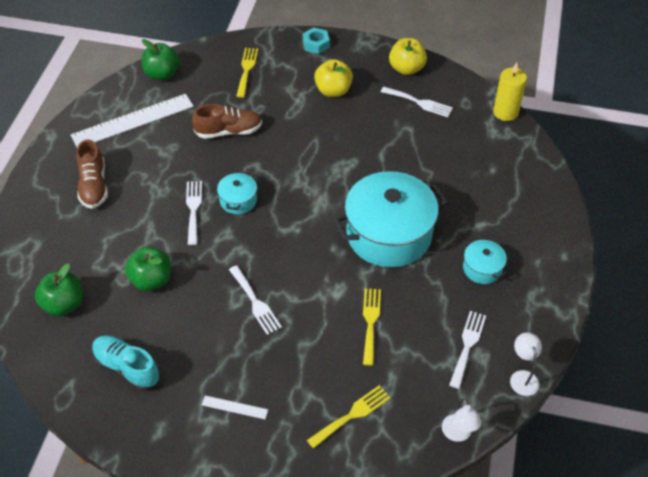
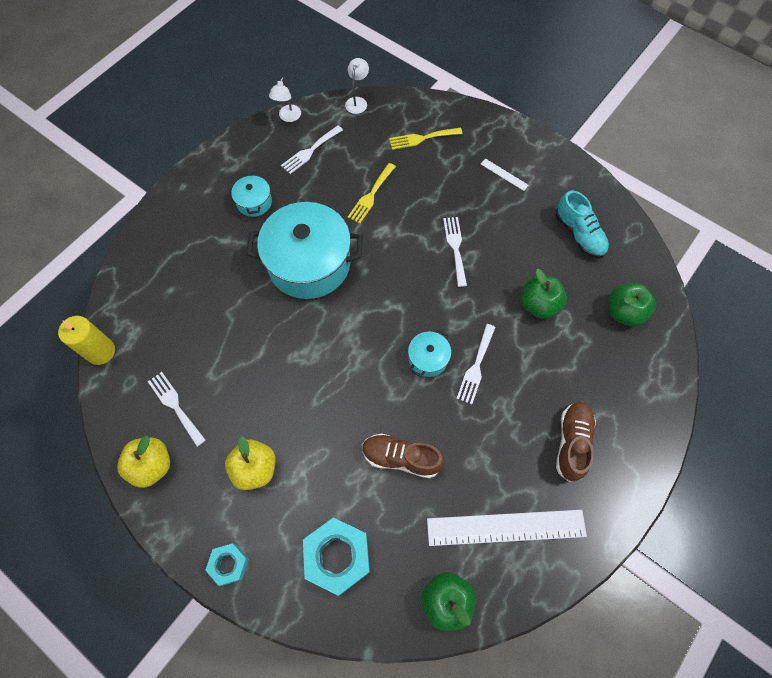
camera: 155 degrees left, 15 degrees up
yellow fork [237,48,258,98] -> turquoise nut [303,518,370,596]

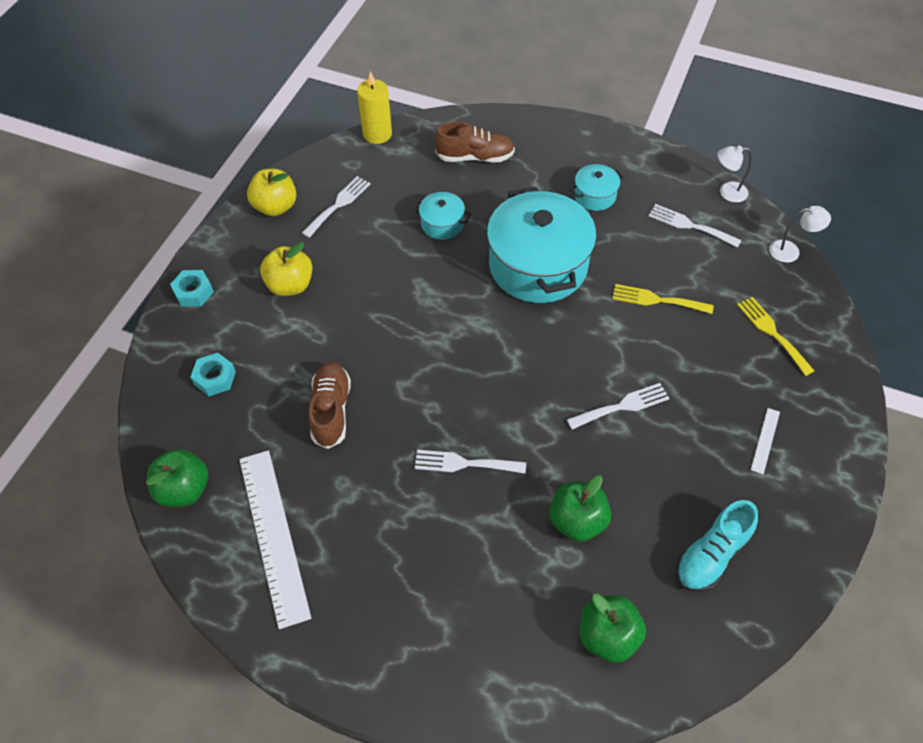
camera: 75 degrees right, 10 degrees down
turquoise nut [303,518,370,596] -> turquoise nut [190,353,236,396], size x0.56
turquoise pot [408,329,451,377] -> turquoise pot moved to [413,192,471,240]
brown shoe [556,402,596,482] -> brown shoe moved to [434,122,515,162]

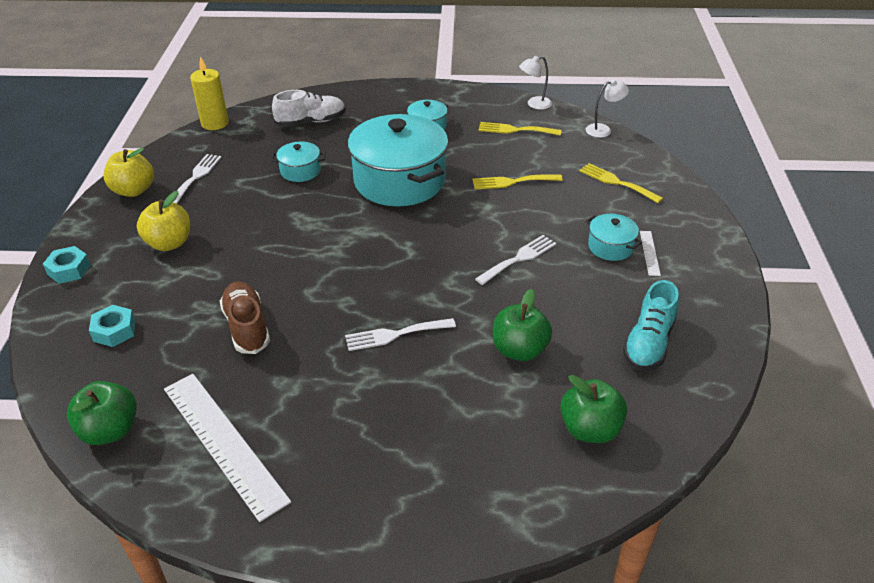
camera: 20 degrees left, 15 degrees down
brown shoe [434,122,515,162] -> white shoe [272,90,346,127]
white fork [649,204,741,248] -> yellow fork [478,122,562,136]
none -> turquoise pot [586,214,642,261]

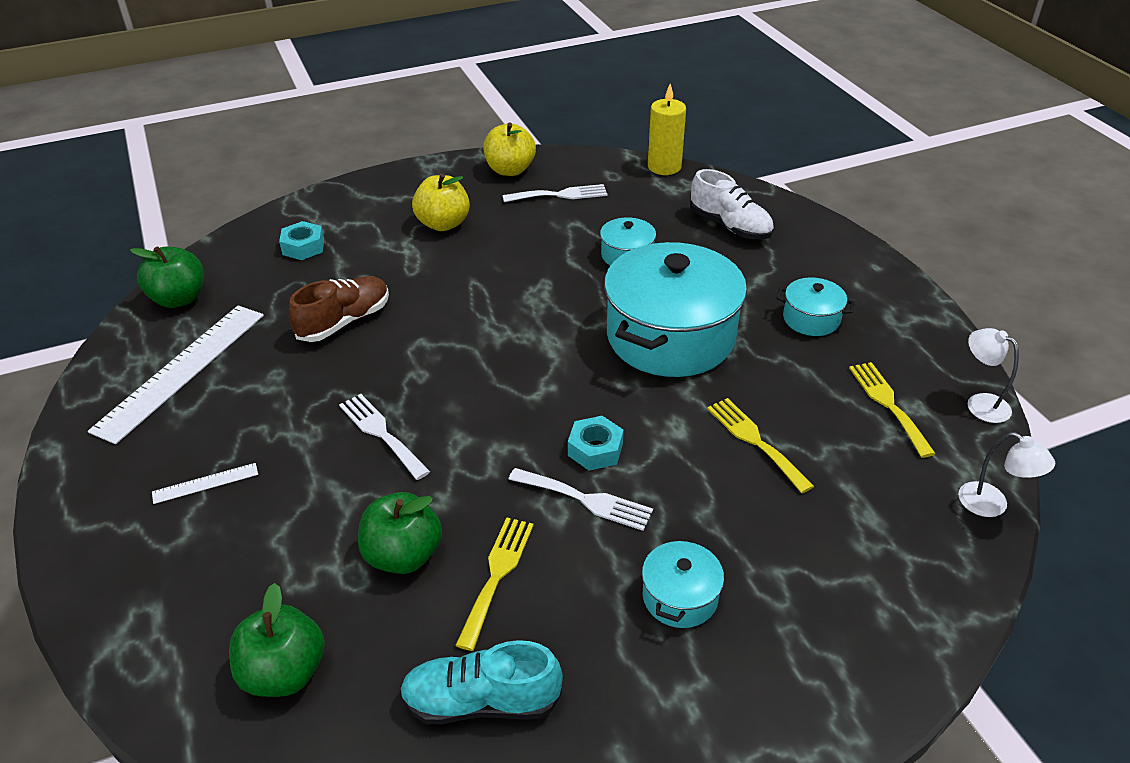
camera: 65 degrees right, 0 degrees up
turquoise nut [43,246,91,284] -> turquoise nut moved to [568,416,624,471]
yellow fork [579,163,663,203] -> yellow fork moved to [455,517,534,651]
white ruler [640,231,661,276] -> white ruler moved to [152,463,258,504]

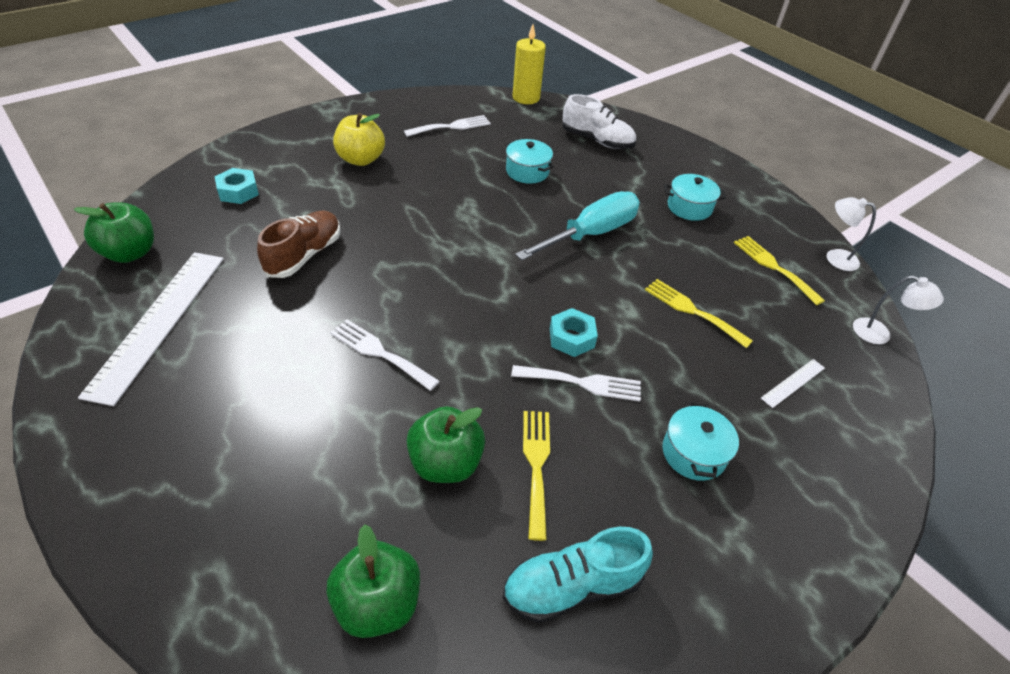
camera: 20 degrees left, 5 degrees up
white ruler [152,463,258,504] -> white ruler moved to [761,359,825,408]
yellow apple [483,123,536,176] -> none
turquoise pot [604,242,747,377] -> turquoise screwdriver [515,191,640,260]

